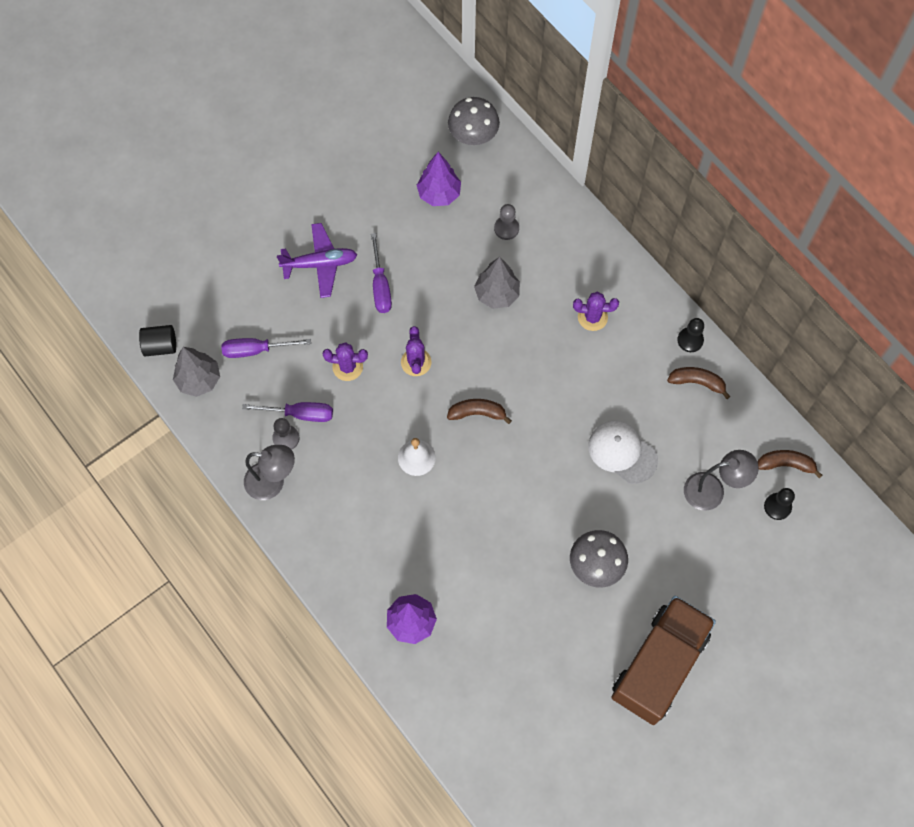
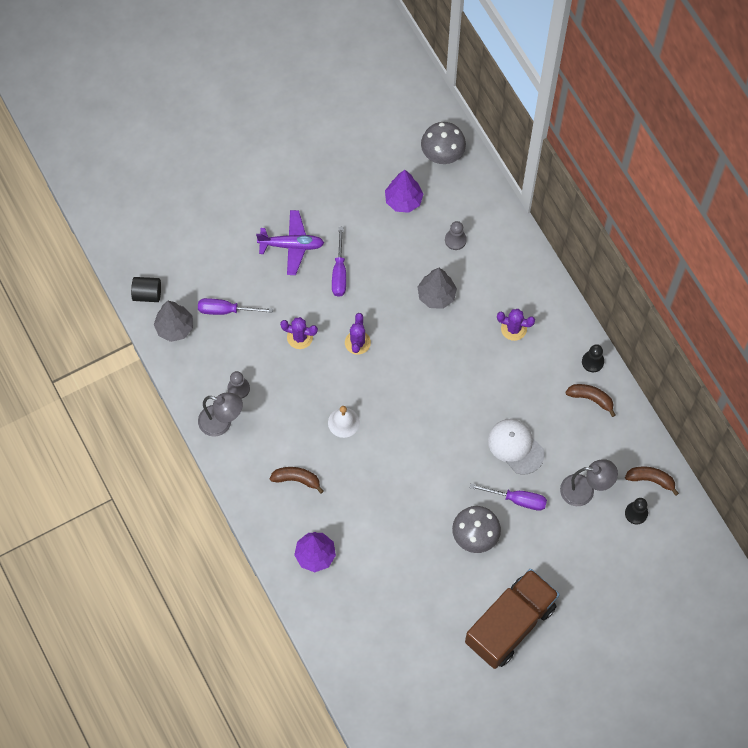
camera: 10 degrees right, 0 degrees up
purple screwdriver [242,402,333,422] -> purple screwdriver moved to [470,483,547,511]
brown banana [447,399,512,424] -> brown banana moved to [270,467,324,494]

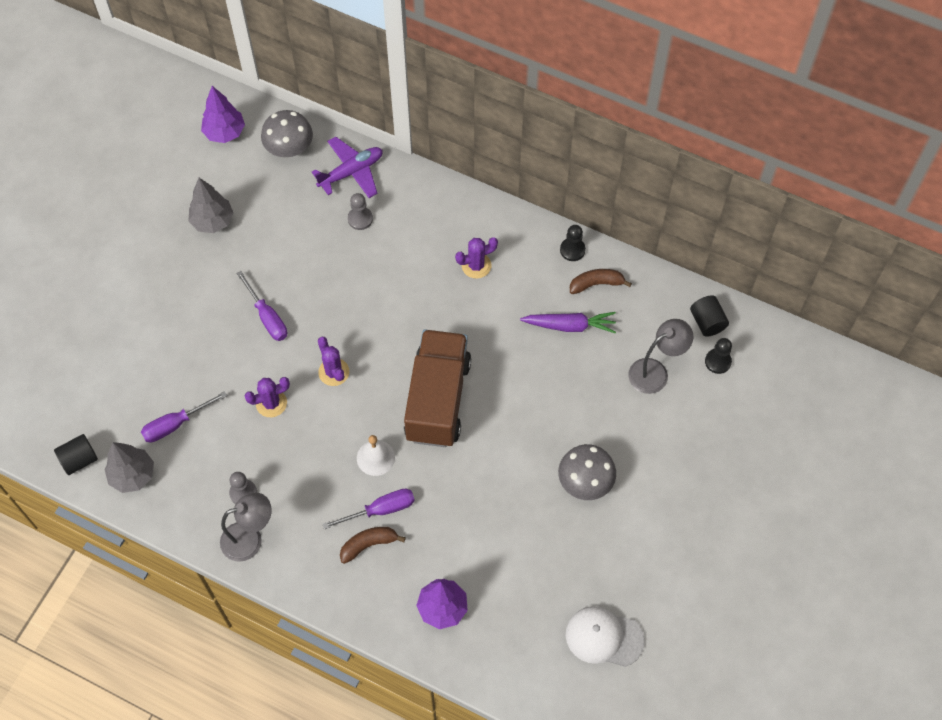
camera: 35 degrees left, 5 degrees down
purple plane [256,210,324,275] -> purple plane moved to [312,137,382,198]
purple tree [385,170,423,213] -> purple tree moved to [201,86,245,143]
grey tree [418,268,457,309] -> grey tree moved to [189,178,233,233]
brown truck [465,569,560,669] -> brown truck moved to [404,330,471,447]
purple screwdriver [470,483,547,511] -> purple screwdriver moved to [323,489,415,529]
white cap [488,419,545,475] -> white cap moved to [566,606,645,667]
brown banana [625,466,679,496] -> black cylinder [690,295,729,337]
none -> purple carrot [520,312,616,333]

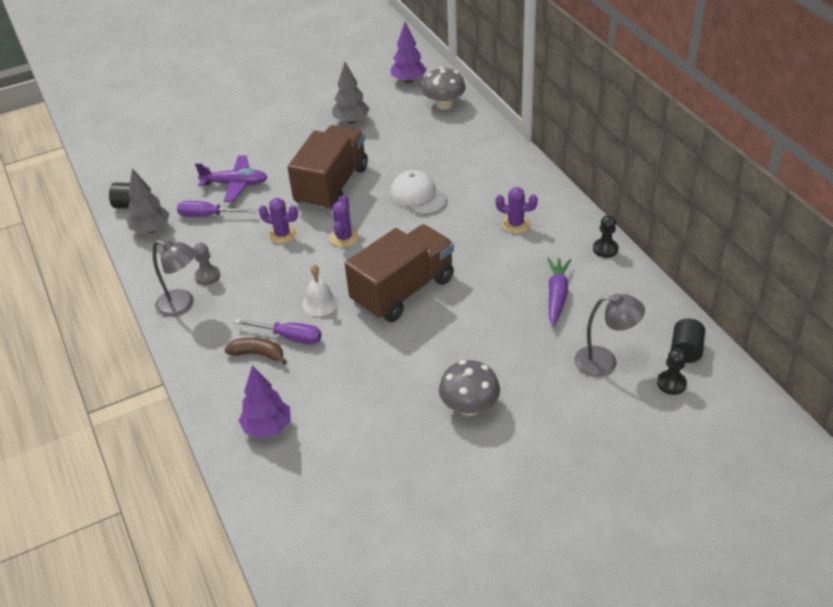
camera: 40 degrees right, 20 degrees down
purple screwdriver [236,271,287,341] -> brown truck [287,125,368,211]
purple plane [312,137,382,198] -> purple plane moved to [195,156,267,202]
grey pawn [348,193,373,230] -> none
purple carrot [520,312,616,333] -> purple carrot turned 120 degrees counterclockwise [547,257,571,326]
white cap [566,606,645,667] -> white cap moved to [390,170,447,215]
brown banana [570,269,632,294] -> none

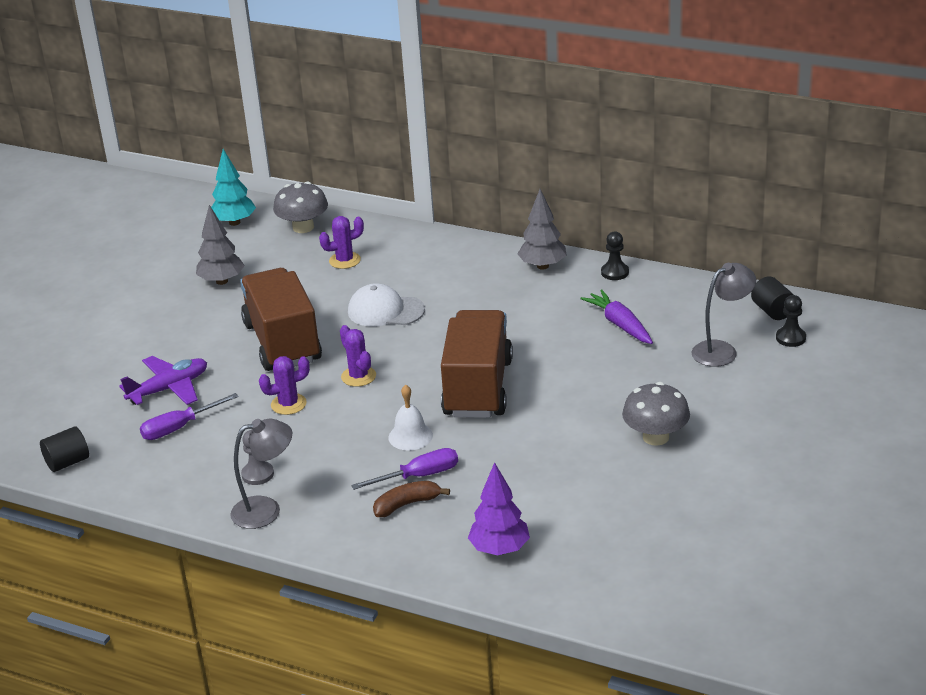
camera: 40 degrees left, 10 degrees down
grey tree [127,168,169,233] -> grey tree moved to [518,189,566,270]
purple tree [391,22,427,83] -> turquoise tree [211,149,256,226]
purple cactus [496,187,538,234] -> purple cactus moved to [319,216,364,269]

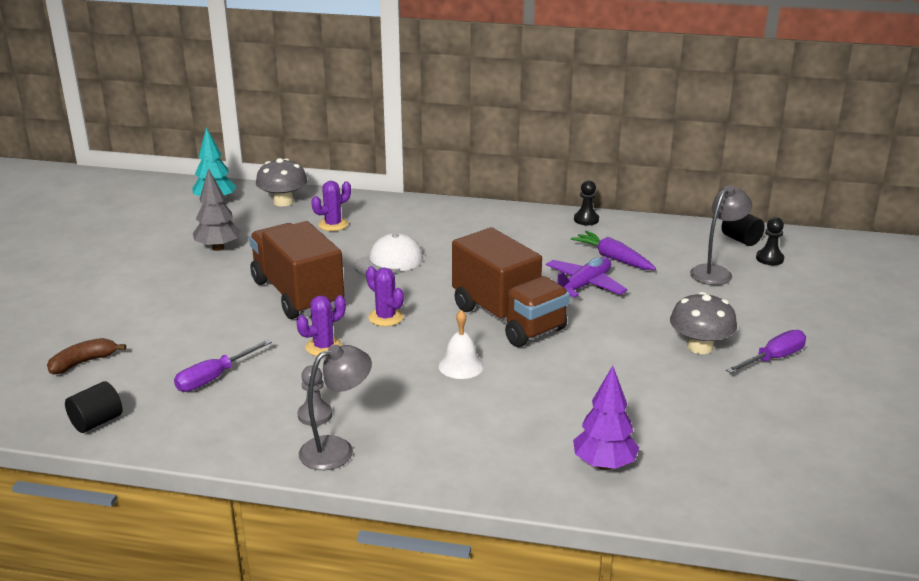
camera: 15 degrees left, 5 degrees down
purple plane [119,356,207,405] -> purple plane moved to [546,257,627,298]
white cap [348,283,425,326] -> white cap turned 135 degrees clockwise [354,233,423,276]
purple screwdriver [351,448,458,490] -> purple screwdriver moved to [726,330,806,373]
brown banana [373,481,450,517] -> brown banana moved to [47,338,126,374]
brown truck [441,310,513,418] -> brown truck turned 150 degrees clockwise [452,227,570,347]
grey tree [518,189,566,270] -> none

